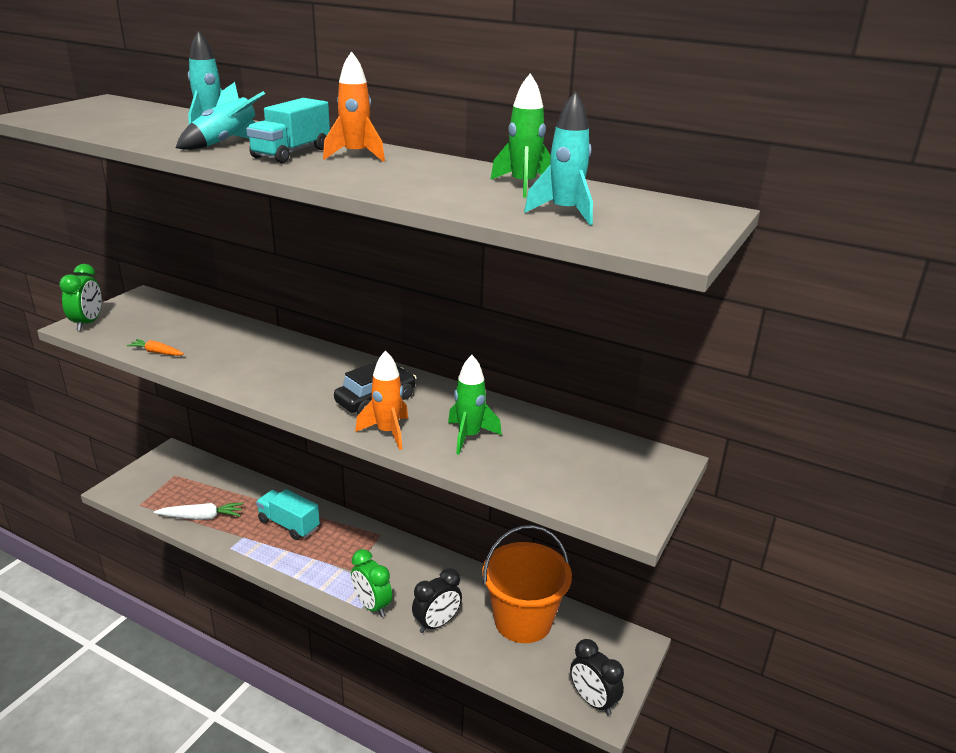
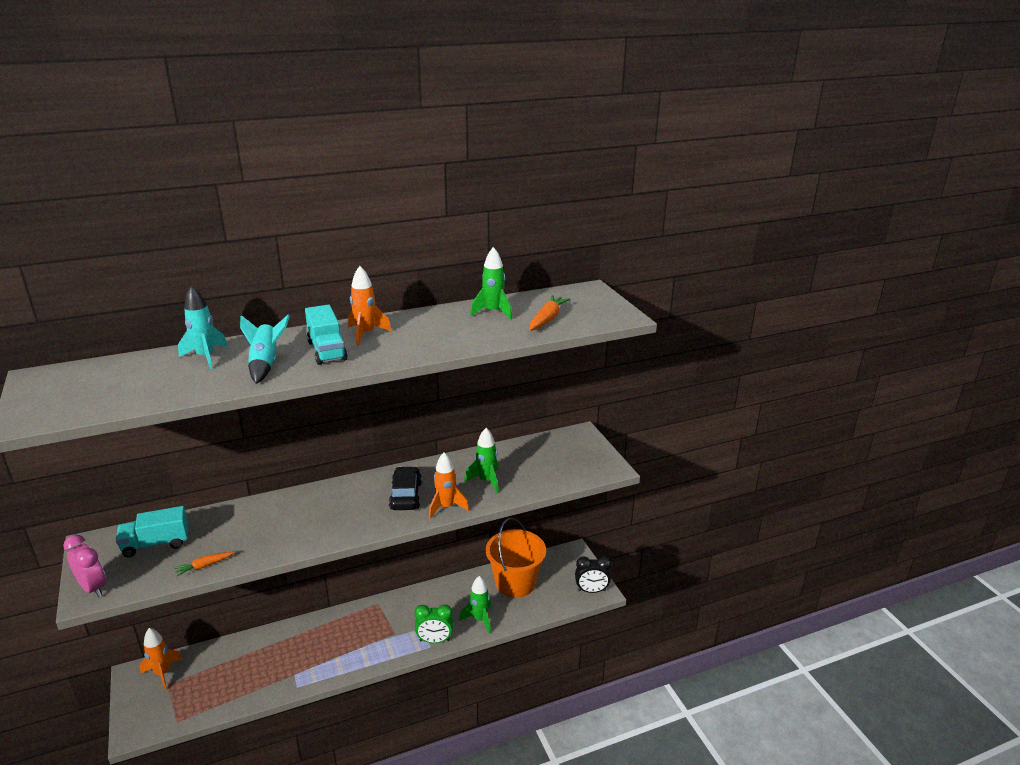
camera: 50 degrees left, 0 degrees up
green clock [59,264,102,331] -> pink clock [63,535,106,597]
white carrot [154,503,244,520] -> none
turquoise truck [256,489,320,540] -> turquoise truck moved to [116,506,189,557]
black clock [412,568,462,633] -> green rocket [459,576,491,634]
turquoise rocket [524,91,593,225] -> orange carrot [529,295,571,331]
none -> orange rocket [140,628,182,690]

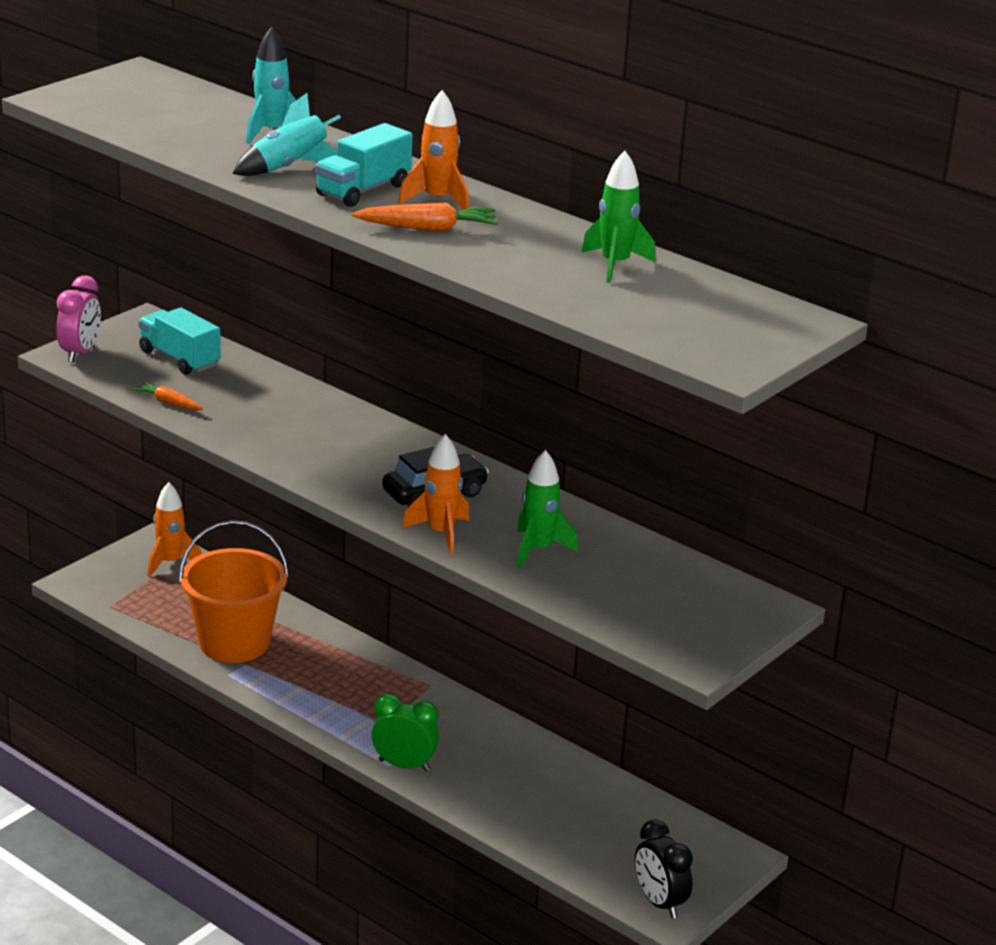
camera: 60 degrees right, 0 degrees up
green clock [414,605,453,643] -> green clock turned 135 degrees clockwise [372,694,439,771]
green rocket [459,576,491,634] -> none
orange bucket [486,518,546,598] -> orange bucket moved to [179,520,289,663]
orange carrot [529,295,571,331] -> orange carrot moved to [352,203,498,231]

